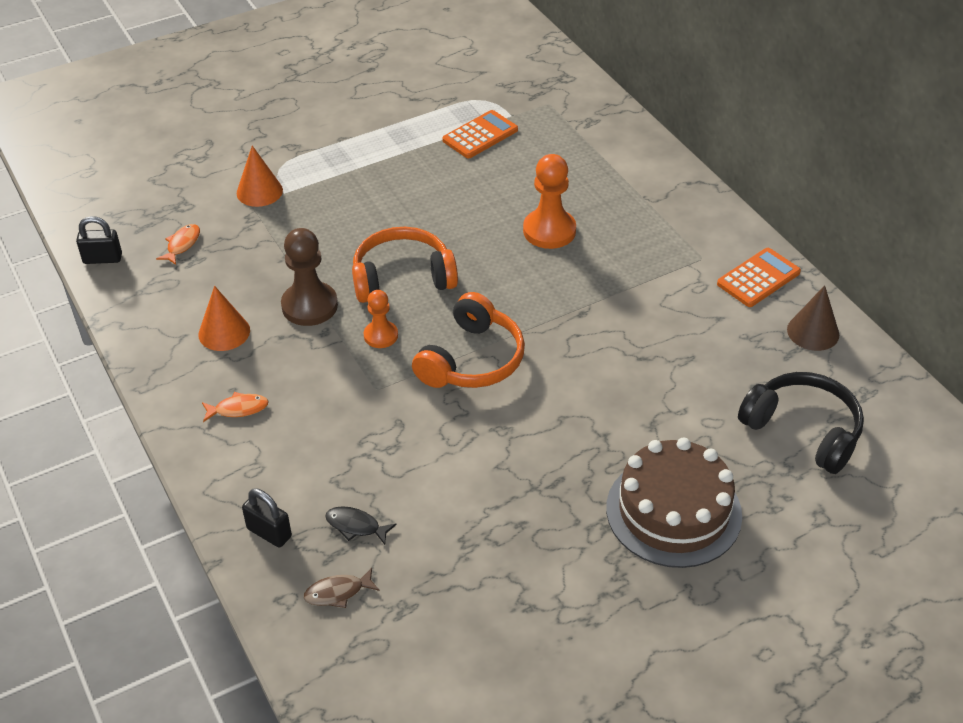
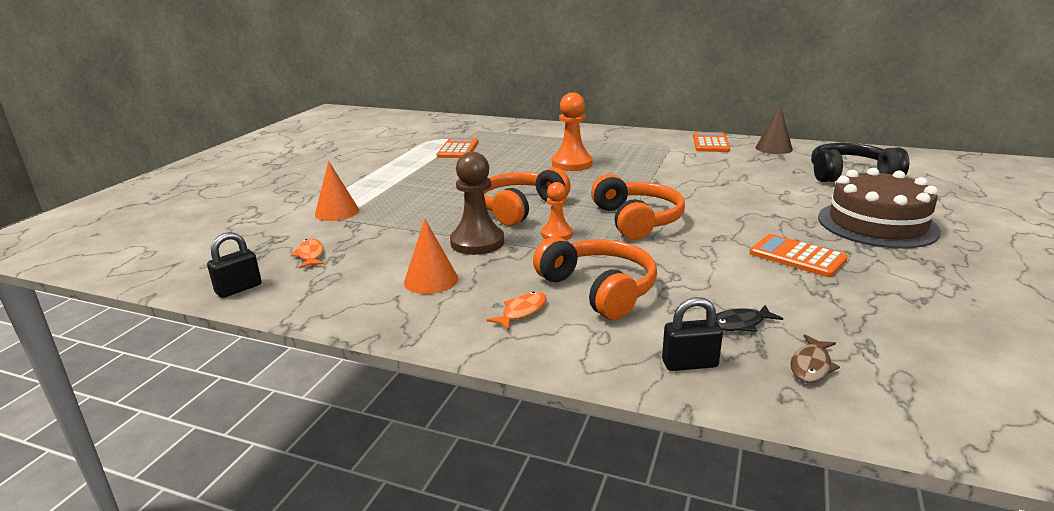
camera: 40 degrees left, 20 degrees down
none -> orange headphones [533,237,657,320]
none -> orange calculator [750,234,848,277]

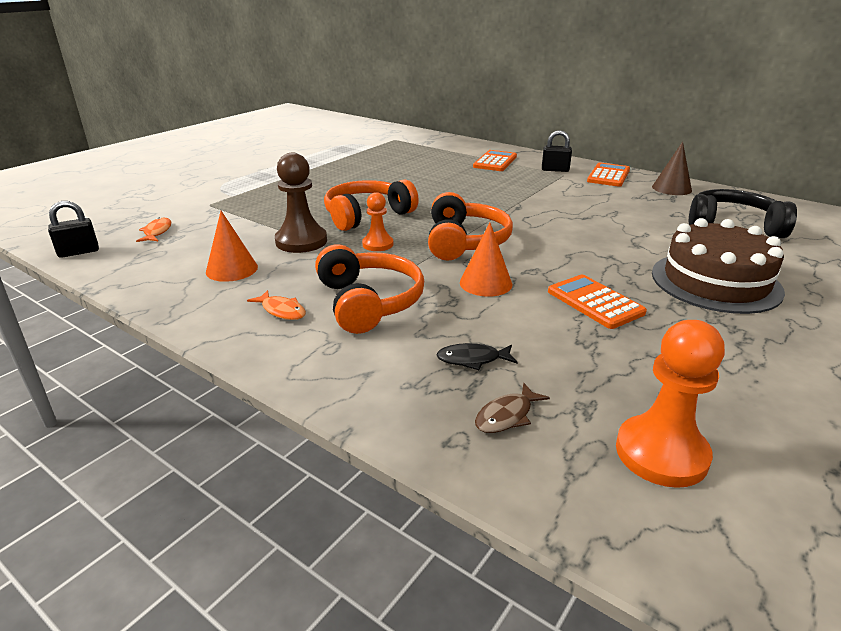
camera: 15 degrees right, 5 degrees up
orange cone [315,161,359,221] -> orange cone moved to [460,223,513,297]
orange calculator [437,138,478,158] -> orange calculator moved to [473,150,517,171]
orange fish [487,292,547,330] -> orange fish turned 75 degrees clockwise [247,290,306,320]
orange pawn [552,92,593,171] -> orange pawn moved to [616,320,725,488]
black padlock [662,297,723,371] -> black padlock moved to [542,130,572,172]

